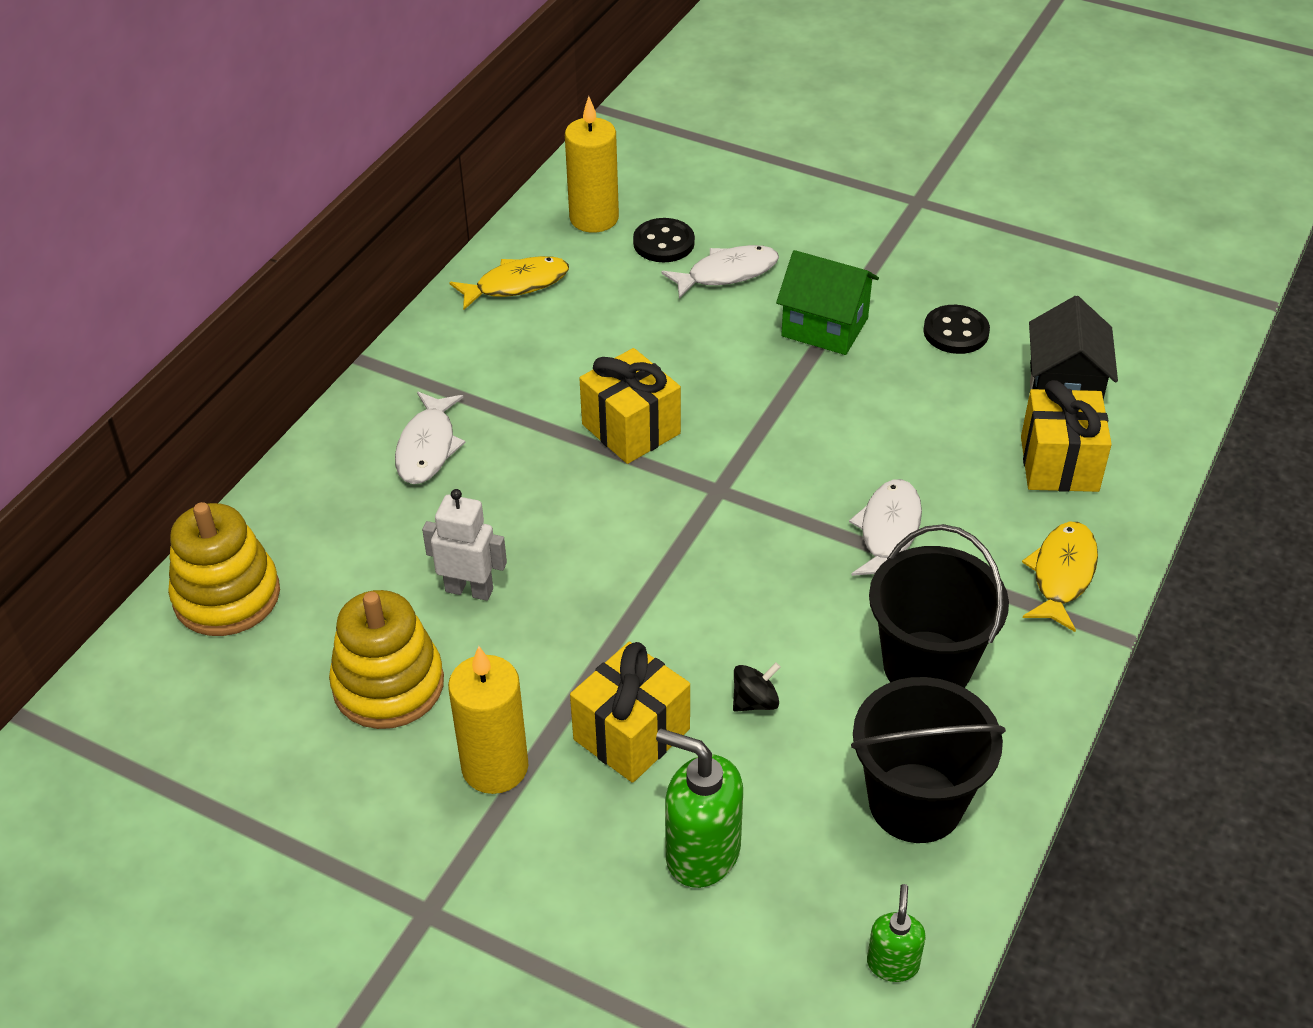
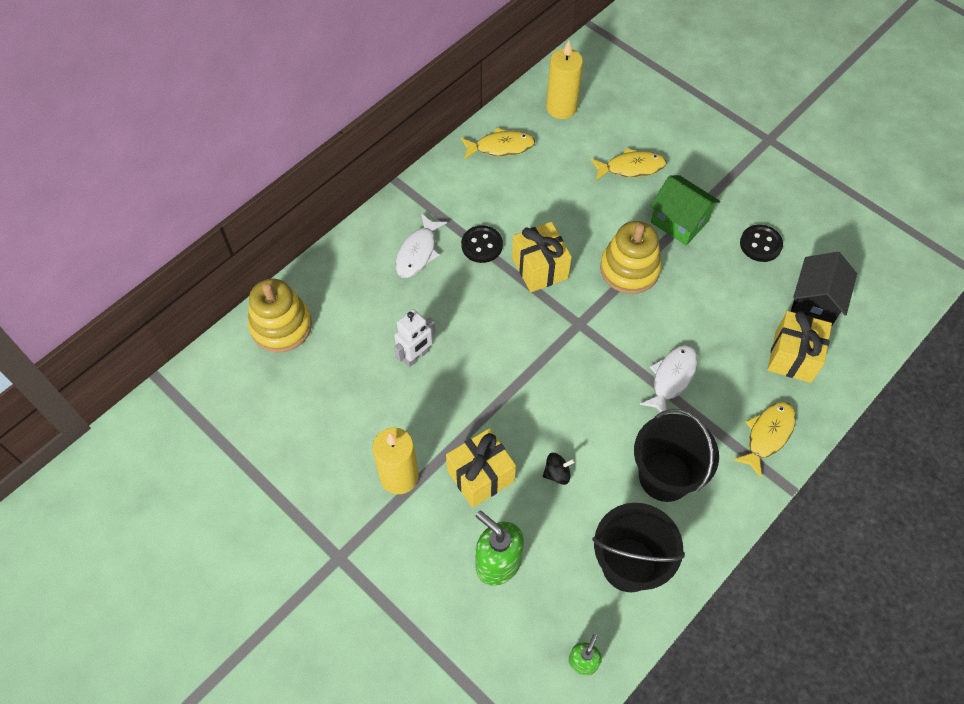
camera: 15 degrees right, 15 degrees up
yellow stacking toy [329,590,444,729] -> yellow stacking toy moved to [600,221,662,294]
white robot [422,489,507,601] -> white robot turned 105 degrees clockwise [394,309,436,367]
black button [633,218,695,262] -> black button moved to [461,225,503,263]
white fish [661,245,779,299] -> yellow fish [590,148,667,181]

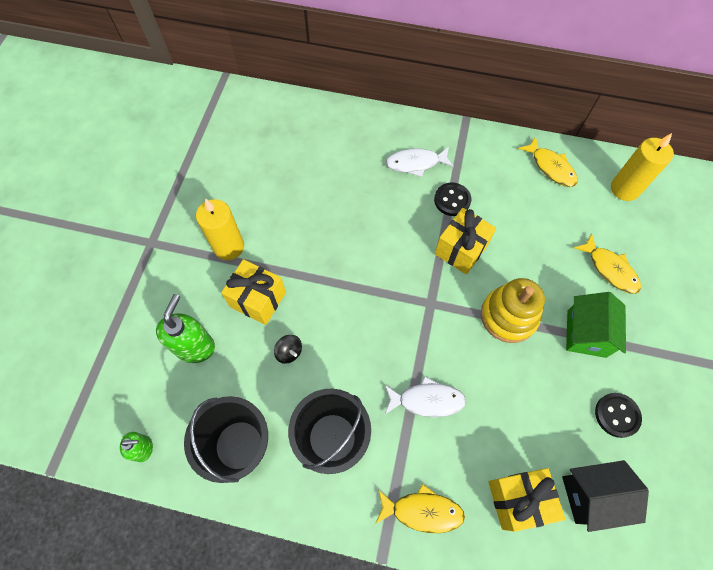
camera: 60 degrees right, 5 degrees up
yellow stacking toy [248,279,312,353] -> none
white robot [394,309,436,367] -> none

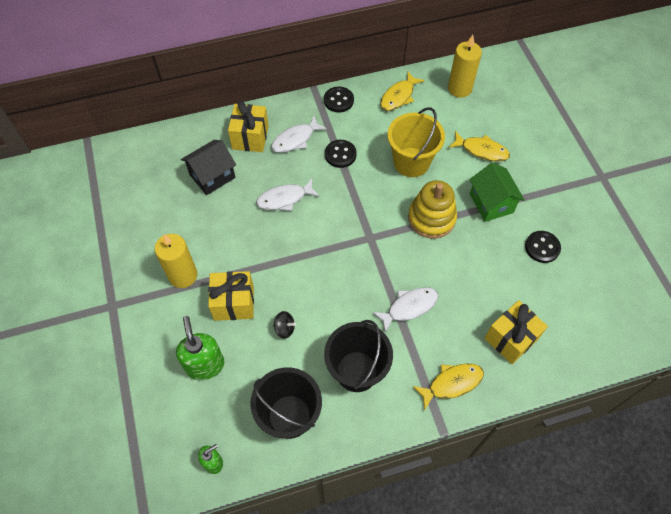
camera: 30 degrees left, 5 degrees down
yellow gift [435,208,496,274] -> yellow gift moved to [228,101,269,152]
yellow fish [518,136,578,187] -> yellow fish turned 105 degrees clockwise [380,72,425,111]
black house [562,460,649,532] -> black house moved to [181,140,236,195]
none -> white fish [256,179,320,211]
none -> black button [324,87,354,113]
none -> yellow bucket [388,107,445,177]

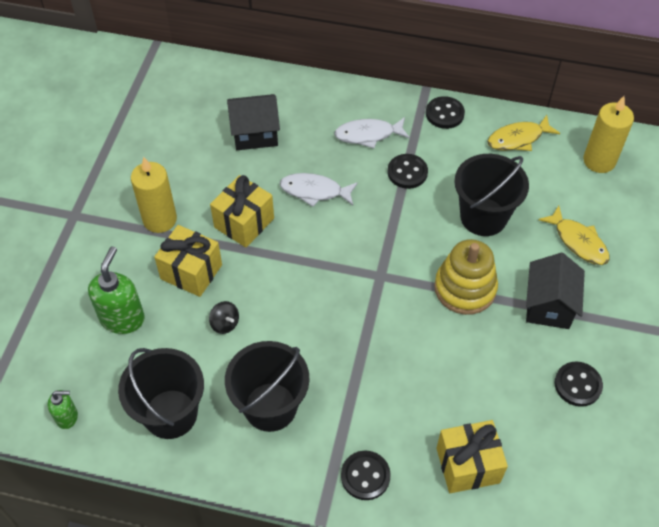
camera: 30 degrees right, 5 degrees down
yellow gift [228,101,269,152] -> yellow gift moved to [210,175,274,248]
white fish [372,287,438,333] -> none
yellow bucket [388,107,445,177] -> black bucket [454,154,529,236]
yellow fish [412,363,484,410] -> black button [341,451,391,500]
green house [469,163,525,222] -> black house [526,253,585,329]

